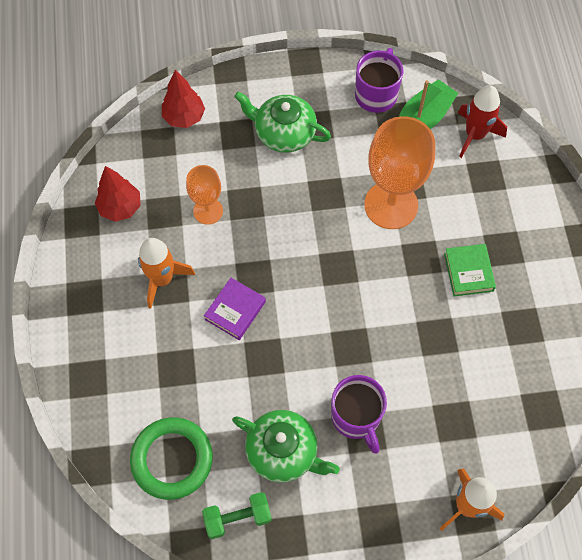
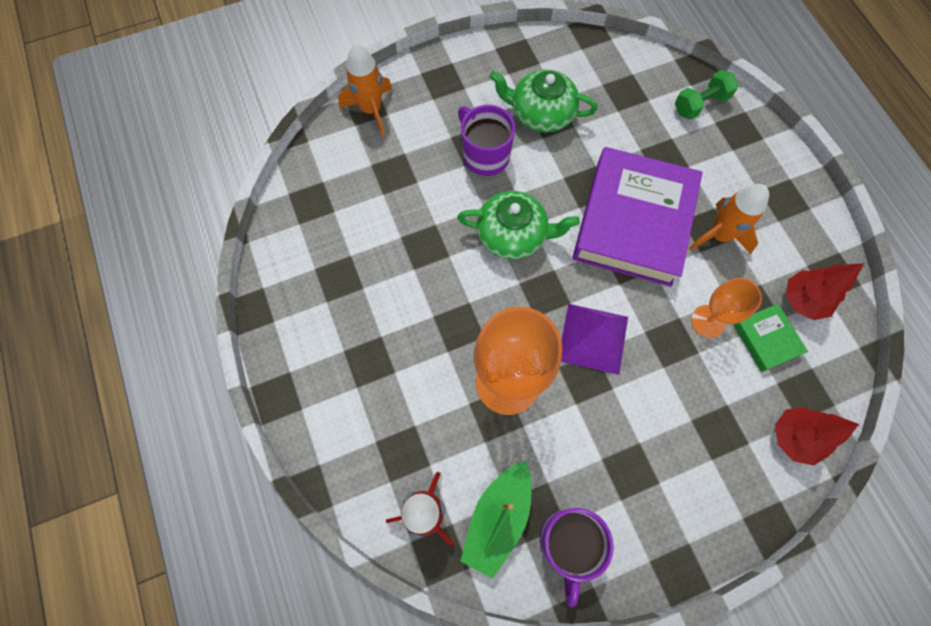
camera: 165 degrees right, 5 degrees up
green ring [130,417,213,500] -> none
green dumbbell [202,492,272,539] -> green dumbbell moved to [675,70,738,120]
purple book [204,278,266,340] -> purple book [573,147,703,287], size x2.29
green teapot [234,91,331,153] -> green teapot moved to [457,191,580,260]
green book [444,244,496,296] -> green book moved to [733,304,808,372]
none -> purple pyramid [561,304,628,375]

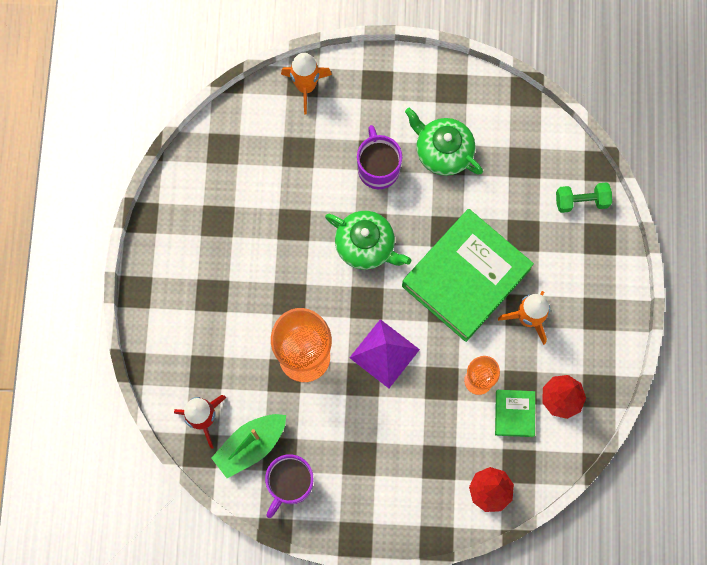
camera: 25 degrees right, 5 degrees up
purple book [573,147,703,287] -> green book [402,209,534,342]

